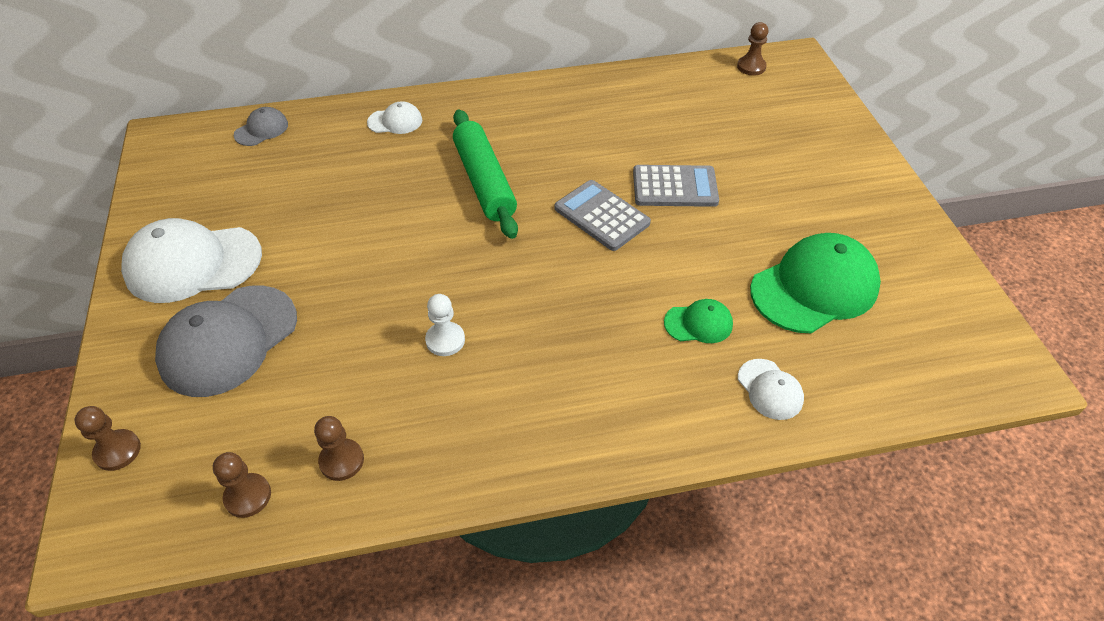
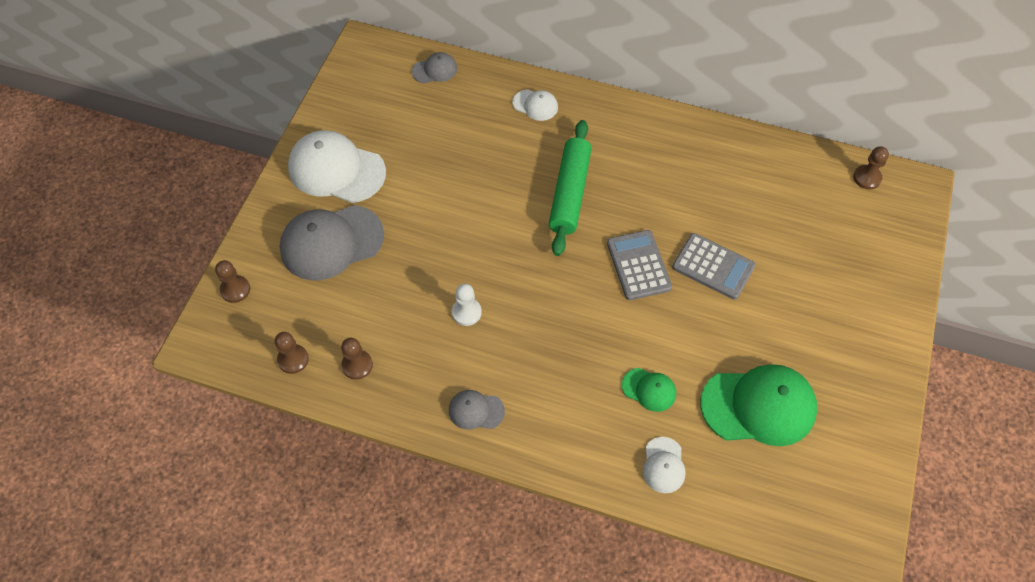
camera: 30 degrees right, 10 degrees up
none -> grey cap [449,390,505,430]

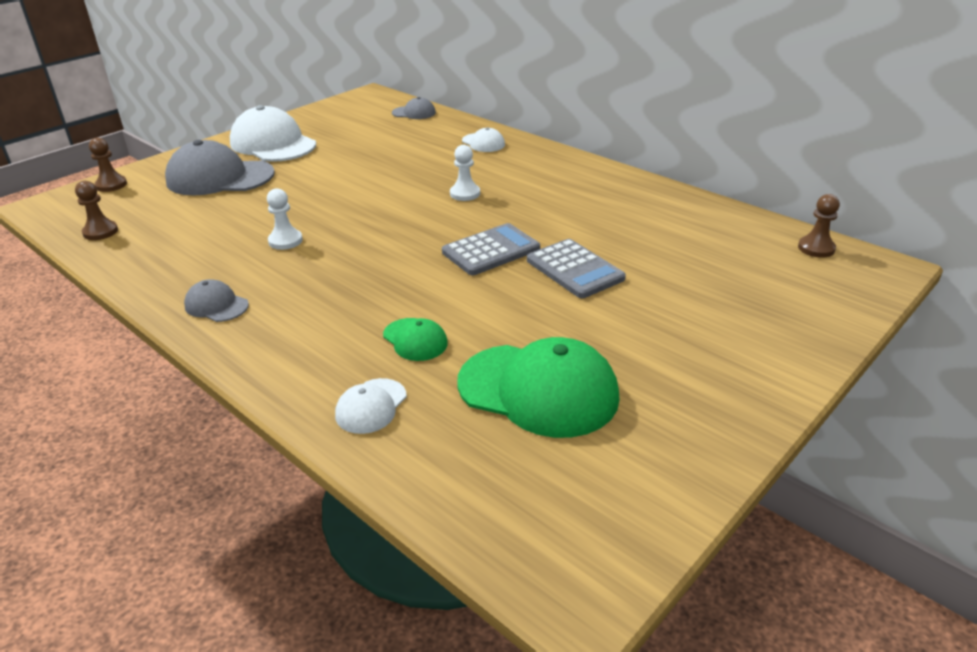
camera: 25 degrees right, 25 degrees down
brown pawn [341,338,373,380] -> none
green rolling pin [549,120,592,256] -> white pawn [450,145,480,201]
grey calculator [607,230,672,300] -> grey calculator turned 45 degrees clockwise [442,223,540,275]

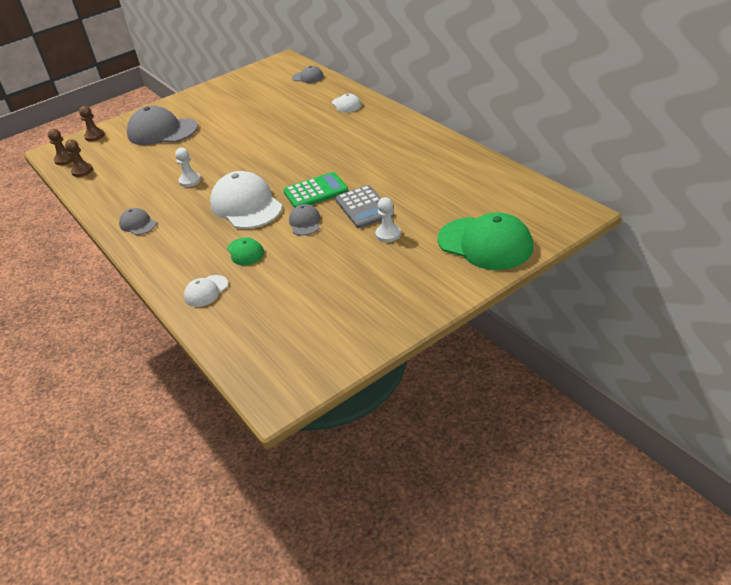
camera: 15 degrees right, 5 degrees up
white cap [230,105,316,162] -> white cap moved to [210,171,283,229]
grey calculator [442,223,540,275] -> green calculator [283,172,348,208]
white pawn [450,145,480,201] -> white pawn moved to [375,197,401,242]
green cap [457,337,620,438] -> green cap moved to [437,212,533,270]
brown pawn [798,194,840,258] -> brown pawn moved to [48,129,73,165]
none -> grey cap [289,204,321,236]

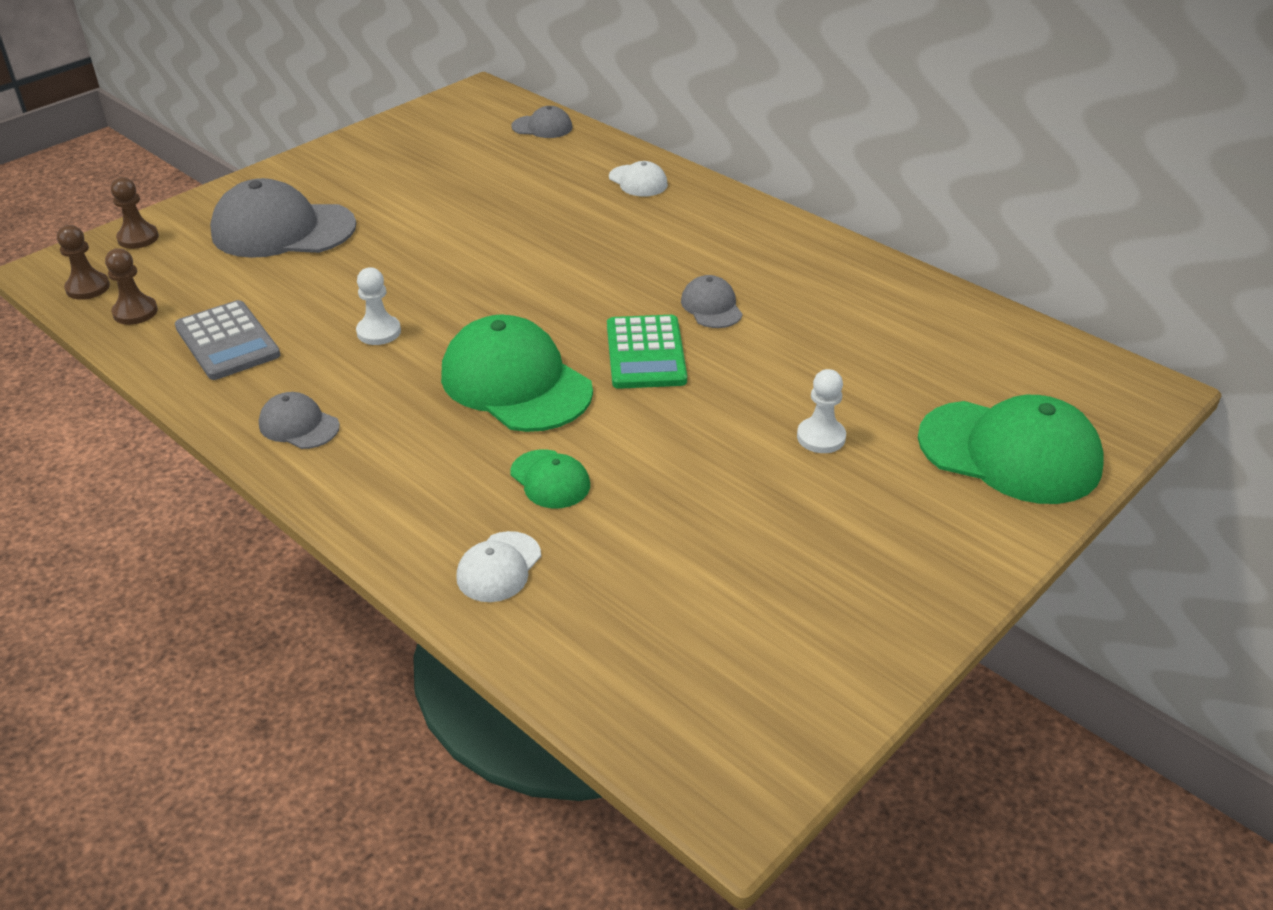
camera: 15 degrees left, 0 degrees up
white cap [210,171,283,229] -> green cap [441,315,593,432]
green calculator [283,172,348,208] -> green calculator turned 120 degrees clockwise [607,315,687,389]
grey cap [289,204,321,236] -> grey cap moved to [681,275,743,328]
grey calculator [335,185,393,228] -> grey calculator moved to [175,300,280,380]

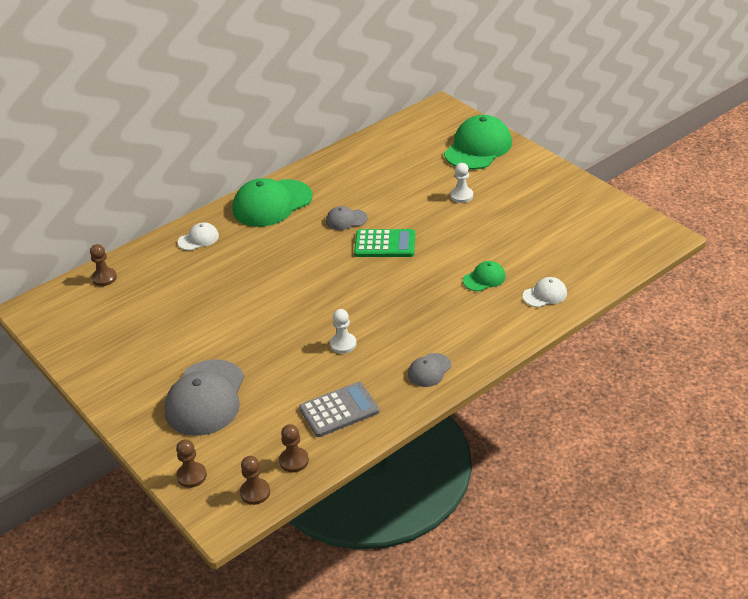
camera: 80 degrees left, 0 degrees up
green cap [441,315,593,432] -> green cap moved to [232,178,313,227]
white cap [456,531,541,602] -> white cap turned 60 degrees counterclockwise [523,277,567,307]
grey cap [511,106,572,138] -> brown pawn [90,244,117,286]

